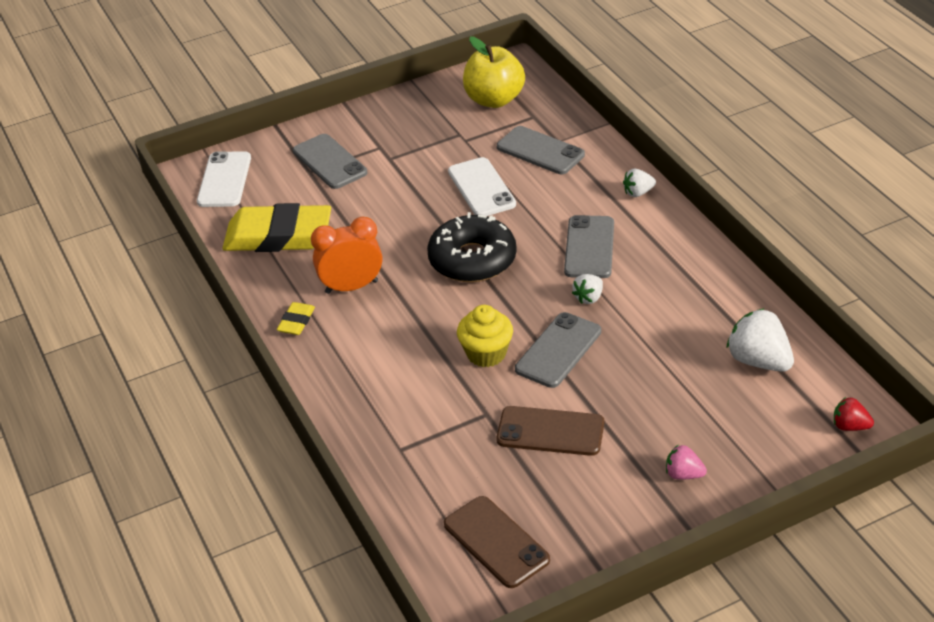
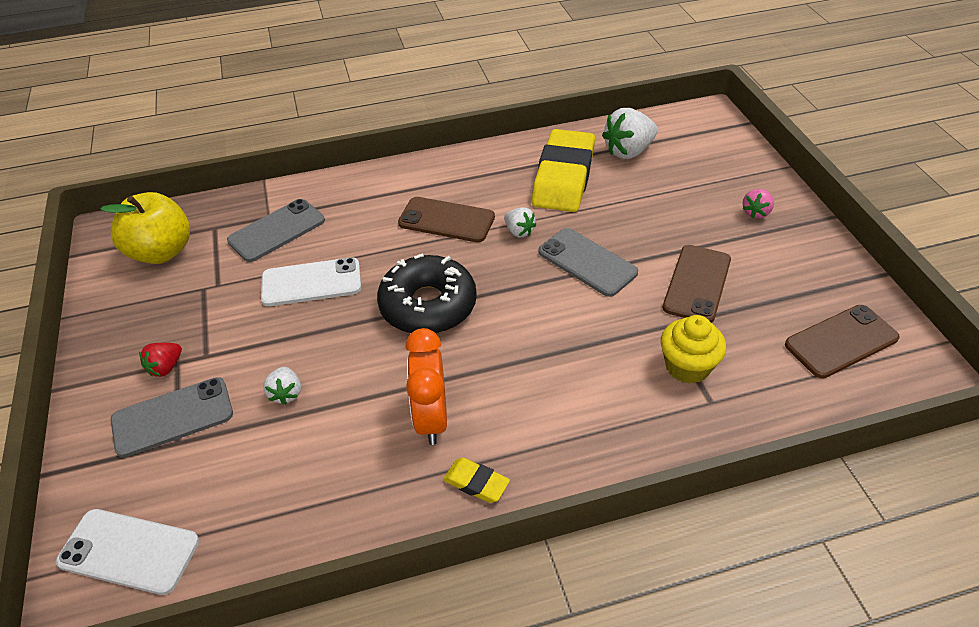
camera: 80 degrees left, 5 degrees up
yellow eraser [223,203,331,252] -> yellow eraser moved to [532,129,595,212]
yellow cupcake [457,305,513,367] -> yellow cupcake moved to [661,315,726,384]
grey phone [564,215,614,278] -> brown phone [398,197,495,242]
white strawberry [623,168,656,197] -> white strawberry moved to [263,367,301,405]
red strawberry [834,397,874,431] -> red strawberry moved to [139,343,182,377]

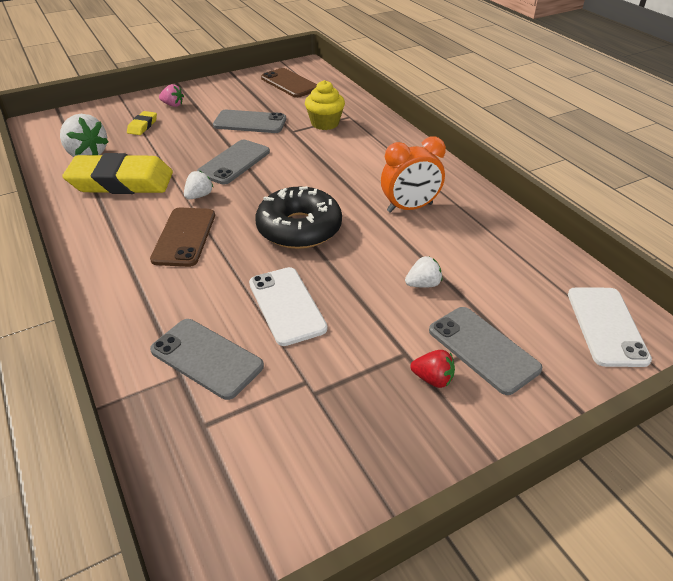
camera: 105 degrees left, 5 degrees down
yellow apple [101,192,190,264] -> none
yellow eraser [443,458,510,503] -> yellow eraser moved to [127,111,157,135]
brown phone [663,245,731,323] -> grey phone [213,110,286,133]

